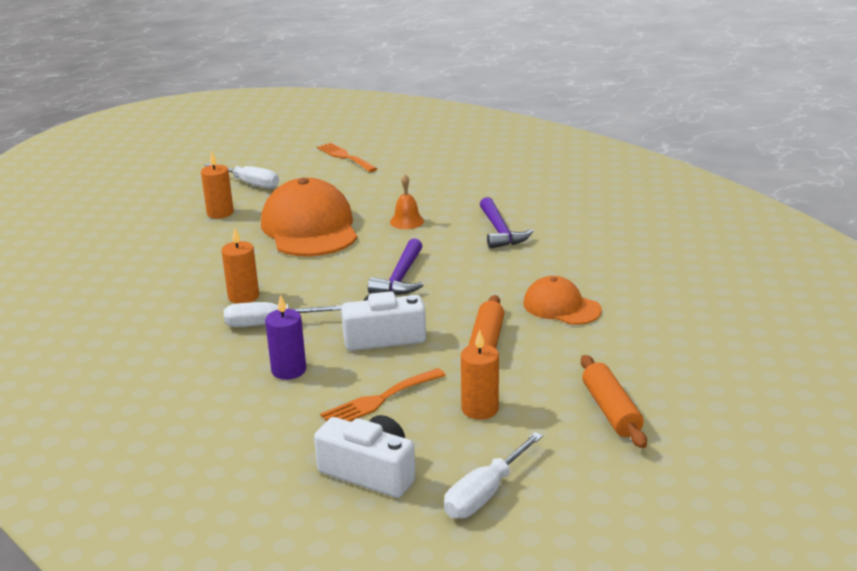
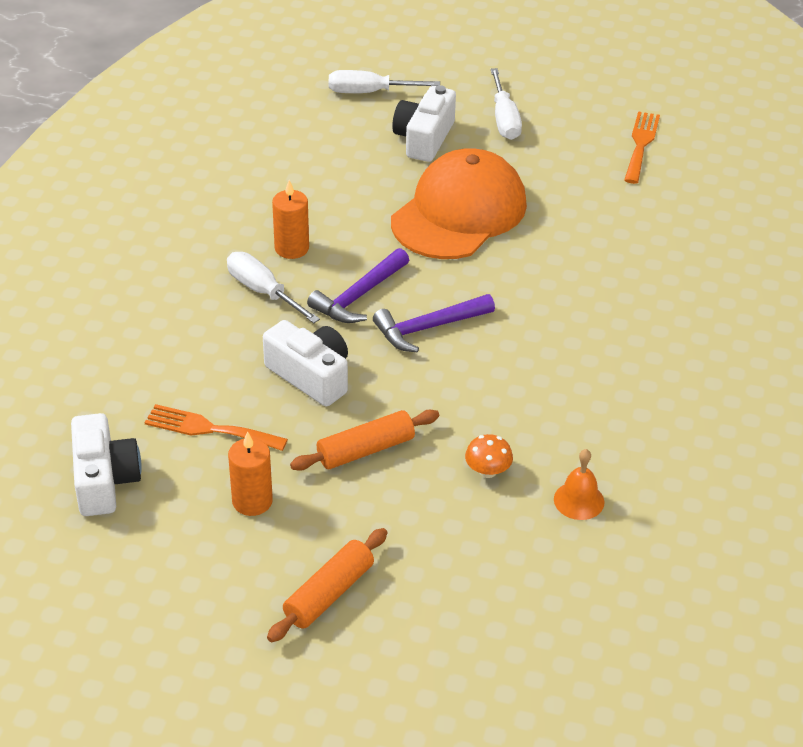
camera: 50 degrees right, 15 degrees up
orange candle [201,152,234,219] -> white camera [392,85,456,162]
purple candle [265,294,306,380] -> none
orange bell [390,175,424,229] -> orange bell moved to [554,449,604,520]
white screwdriver [444,432,543,519] -> white screwdriver moved to [329,70,440,93]
purple hammer [480,197,533,249] -> purple hammer moved to [307,248,409,323]
orange cap [523,276,602,325] -> orange mushroom [465,434,513,478]

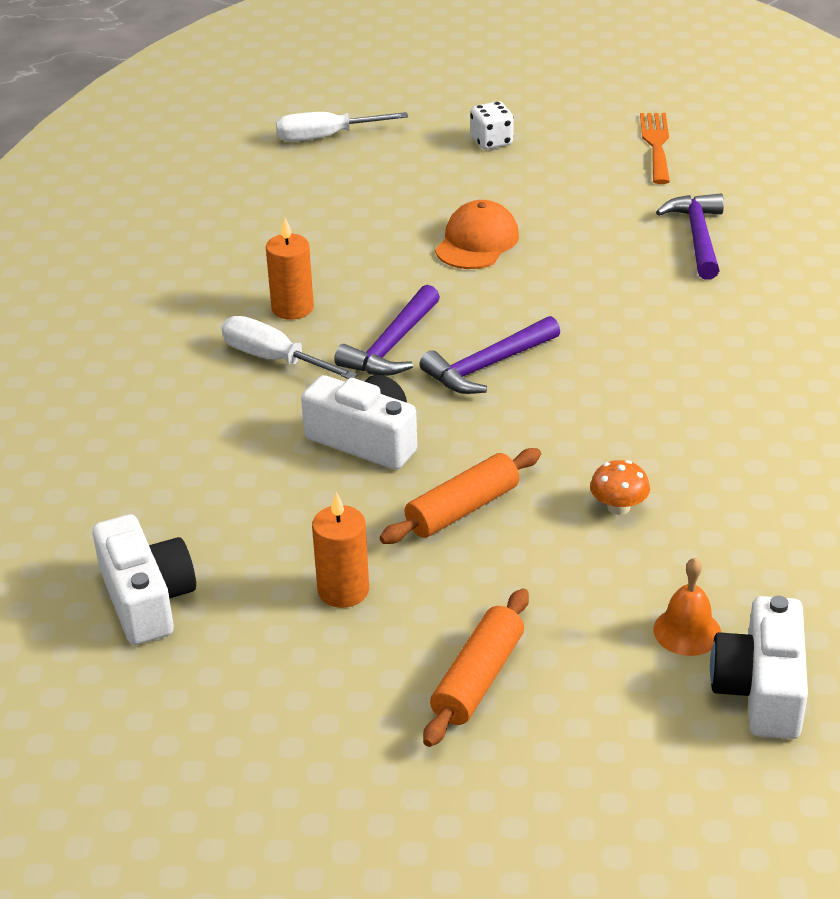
camera: 10 degrees left, 5 degrees down
orange fork [145,404,288,451] -> none
orange cap [391,148,527,259] -> orange cap [435,200,519,269], size x0.55
white camera [392,85,456,162] -> white camera moved to [710,596,808,739]
white screwdriver [490,68,522,140] -> white dice [470,101,514,150]
orange bell [554,449,604,520] -> orange bell moved to [653,558,721,656]
none -> purple hammer [656,194,724,280]

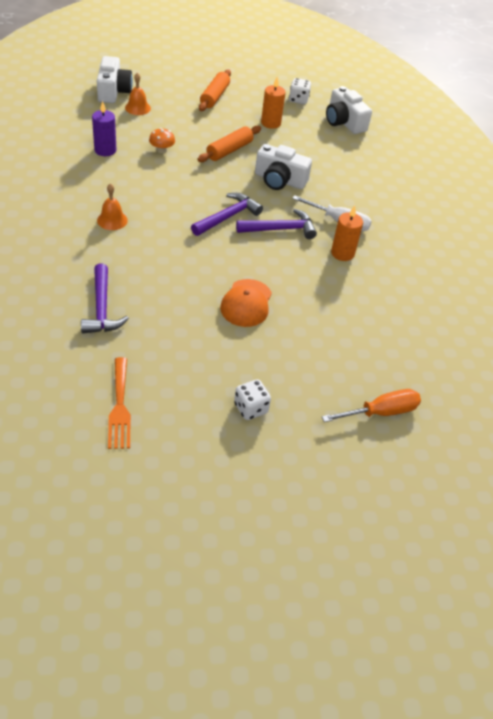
camera: 165 degrees right, 10 degrees up
white screwdriver [276,112,408,142] -> orange screwdriver [322,389,421,422]
purple hammer [334,285,440,376] -> purple hammer turned 60 degrees clockwise [236,209,317,239]
none -> purple candle [92,101,116,156]
none -> orange bell [97,183,128,230]
none -> white dice [289,78,311,105]

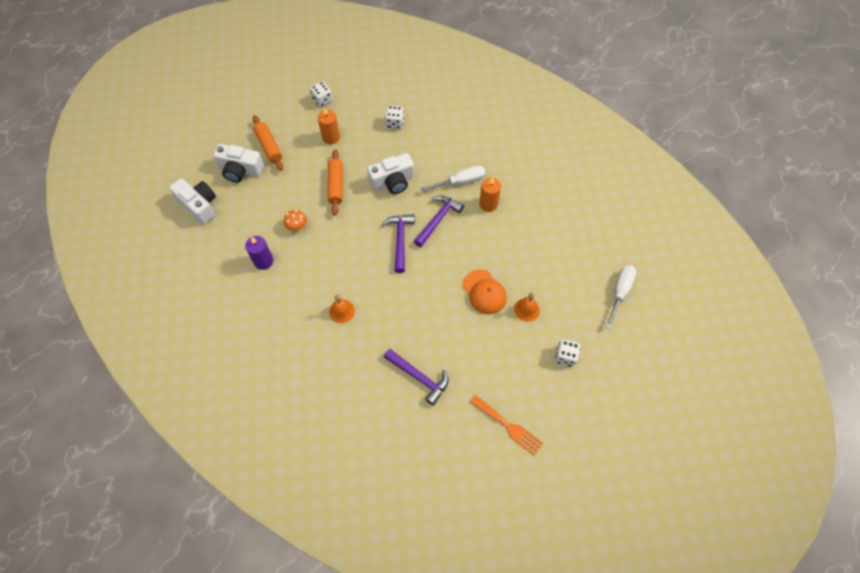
camera: 40 degrees left, 15 degrees up
orange bell [125,73,151,115] -> orange bell moved to [514,293,540,322]
orange screwdriver [322,389,421,422] -> white screwdriver [605,265,637,329]
white camera [326,86,372,134] -> white camera moved to [213,144,264,183]
none -> white dice [385,106,404,129]

